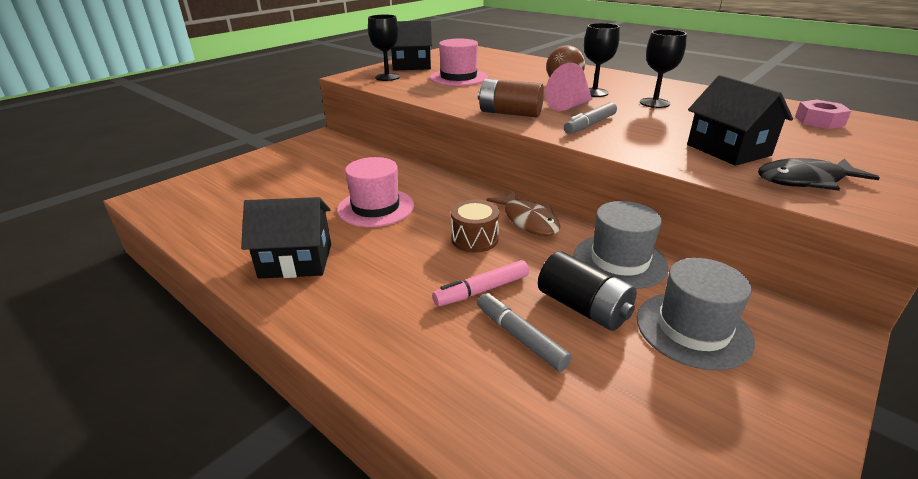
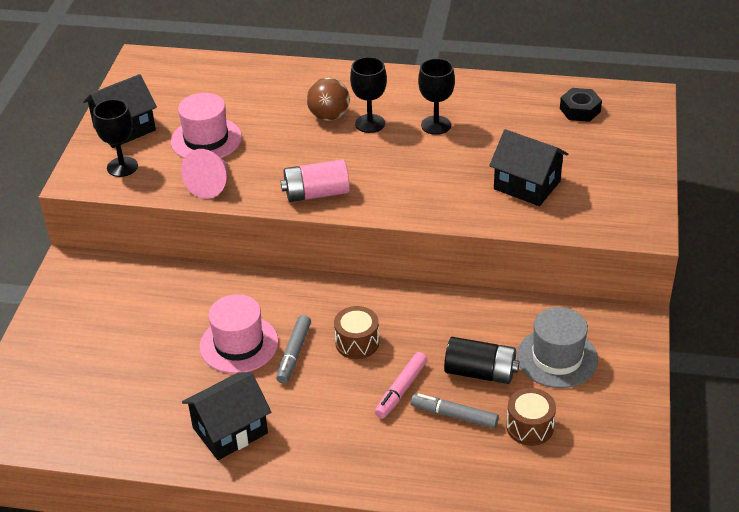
camera: 30 degrees left, 10 degrees up
brown battery [478,79,544,117] -> pink battery [281,159,350,202]
brown fish [486,190,561,236] -> none
pink cone [545,63,592,111] -> pink cone moved to [181,149,228,199]
grey marker [564,102,617,134] -> grey marker moved to [276,315,311,384]
grey hat [574,201,668,289] -> none
black fish [758,158,880,191] -> none
pink nut [795,99,851,129] -> black nut [560,88,602,122]
none -> brown drum [506,388,556,446]

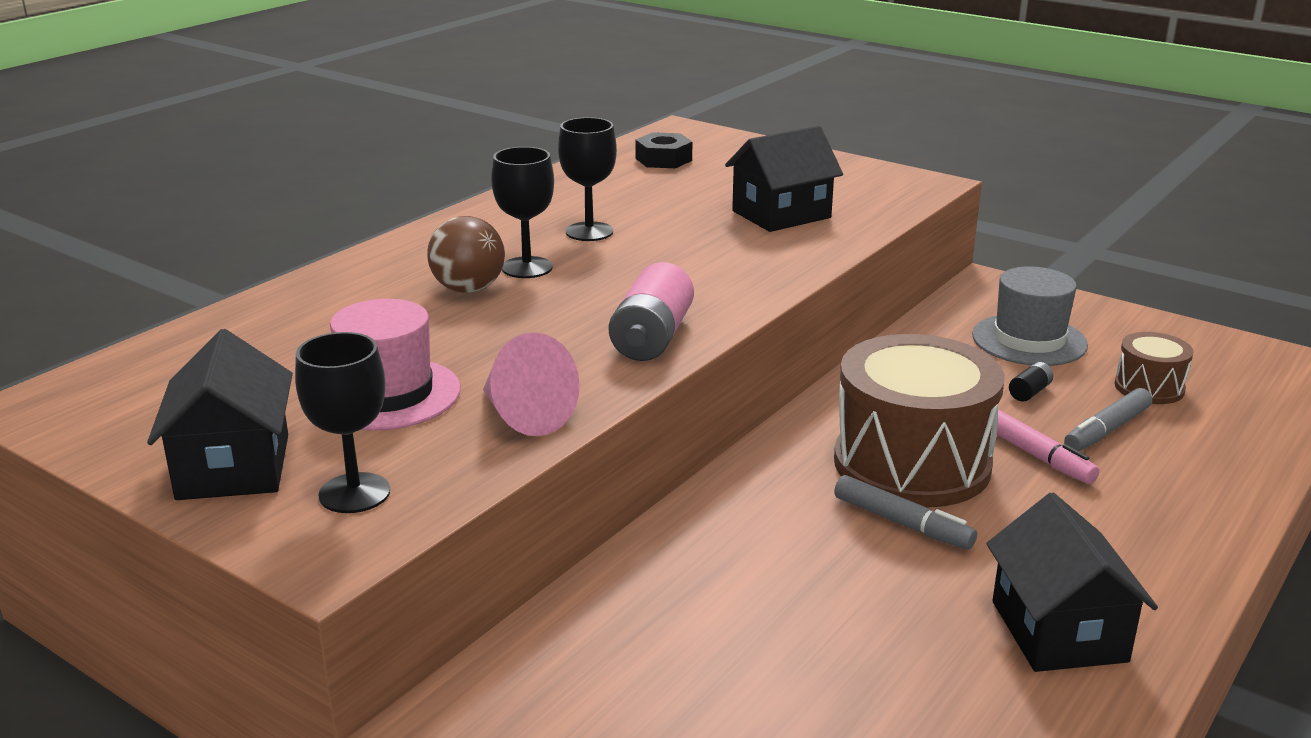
camera: 65 degrees left, 15 degrees down
pink hat [200,294,278,374] -> none
brown drum [334,306,379,359] -> brown drum [834,334,1005,508], size x2.10
black battery [444,337,519,384] -> black battery [1009,362,1053,402], size x0.47

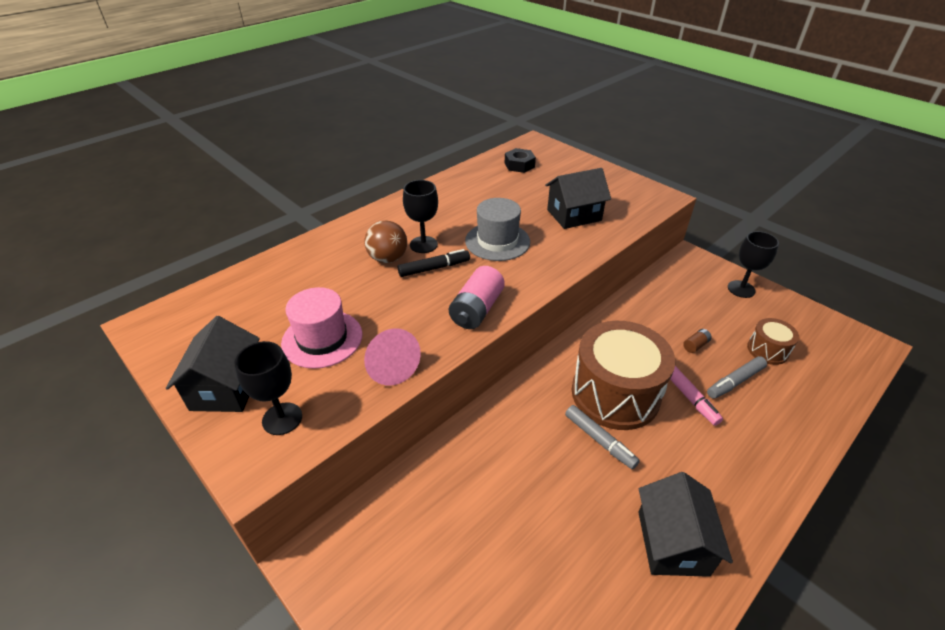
camera: 10 degrees right, 15 degrees up
black goblet [558,117,617,241] -> black goblet moved to [728,231,779,298]
grey hat [972,266,1088,366] -> grey hat moved to [465,198,530,261]
black battery [1009,362,1053,402] -> brown battery [683,329,712,353]
none -> black marker [398,249,470,277]

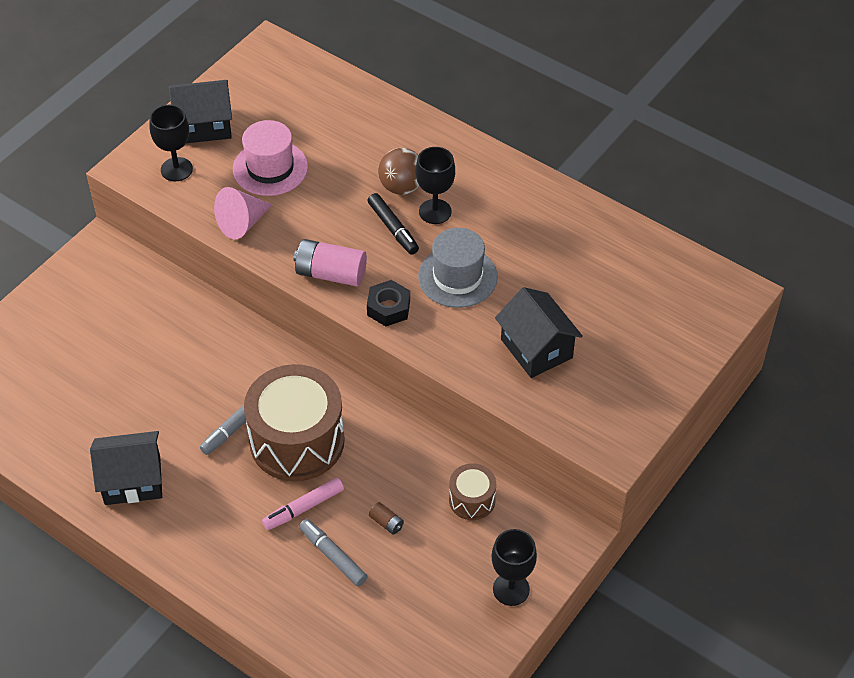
camera: 80 degrees right, 10 degrees up
black nut [505,148,536,173] -> black nut moved to [367,280,410,326]
brown drum [747,318,799,365] -> brown drum moved to [449,464,496,520]

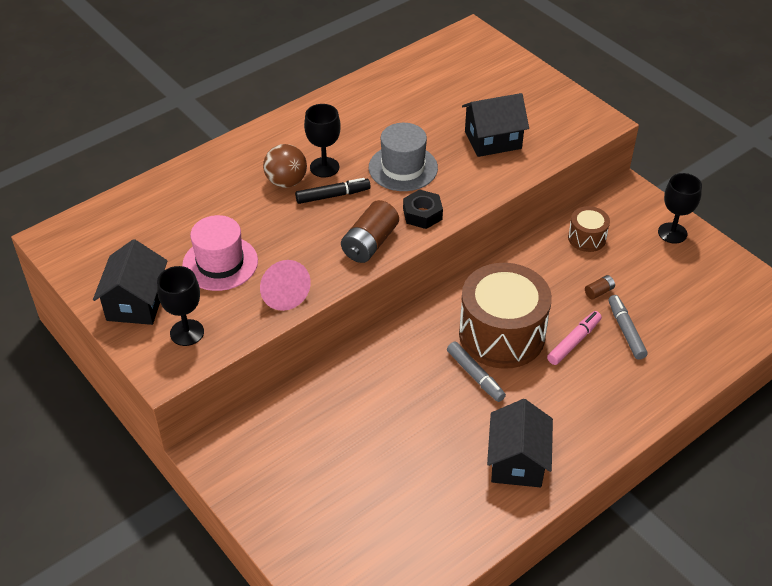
camera: 75 degrees left, 5 degrees down
pink marker [262,477,344,530] -> pink marker turned 120 degrees counterclockwise [547,311,602,365]
pink battery [293,239,367,286] -> brown battery [341,200,399,263]
grey marker [299,519,368,587] -> grey marker turned 105 degrees clockwise [609,295,648,360]

